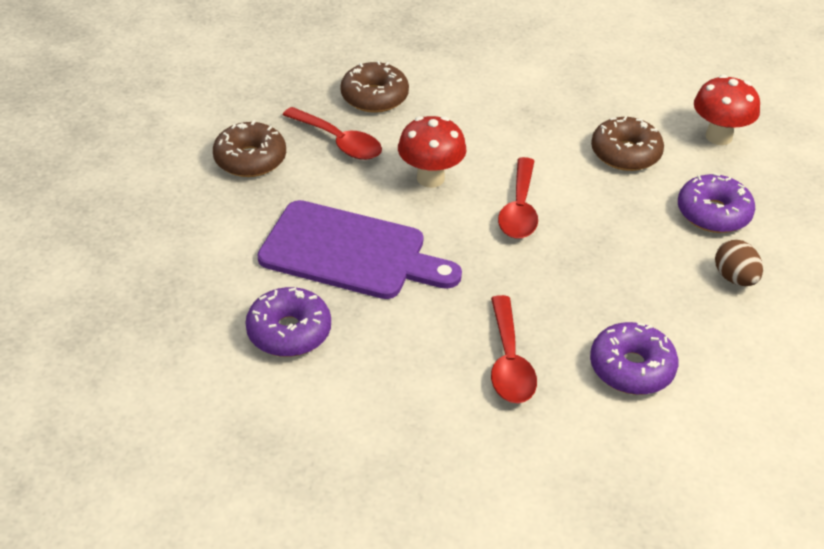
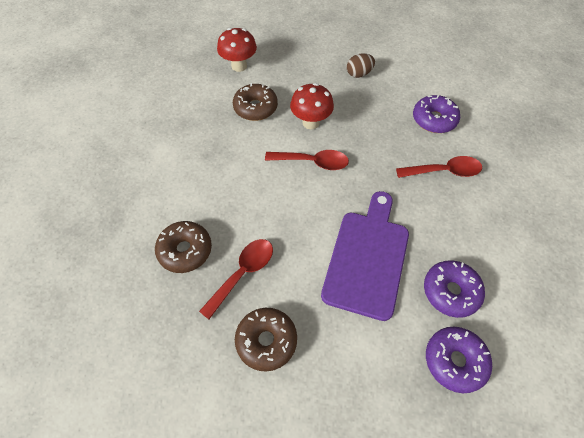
camera: 90 degrees left, 15 degrees up
red mushroom [398,116,466,188] -> red mushroom moved to [290,83,334,129]
purple donut [678,173,755,233] -> purple donut moved to [426,327,492,393]

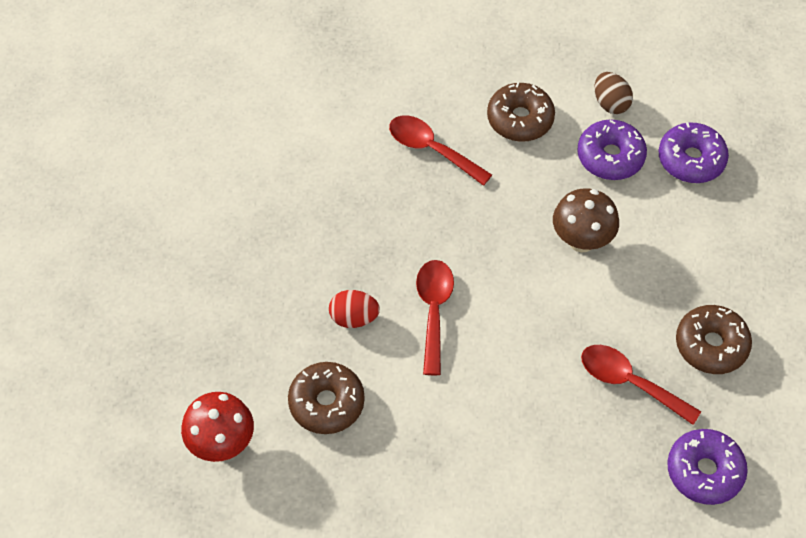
camera: 95 degrees left, 0 degrees up
brown donut [155,221,212,273] -> brown donut moved to [487,82,555,142]
red mushroom [290,83,334,129] -> red egg [329,290,380,328]
purple cutting board [321,191,409,321] -> brown mushroom [553,188,619,252]
brown egg [347,53,375,78] -> brown egg moved to [595,72,633,114]
red spoon [396,156,482,178] -> red spoon turned 45 degrees counterclockwise [389,116,492,186]
purple donut [413,95,460,133] -> purple donut moved to [667,429,748,505]

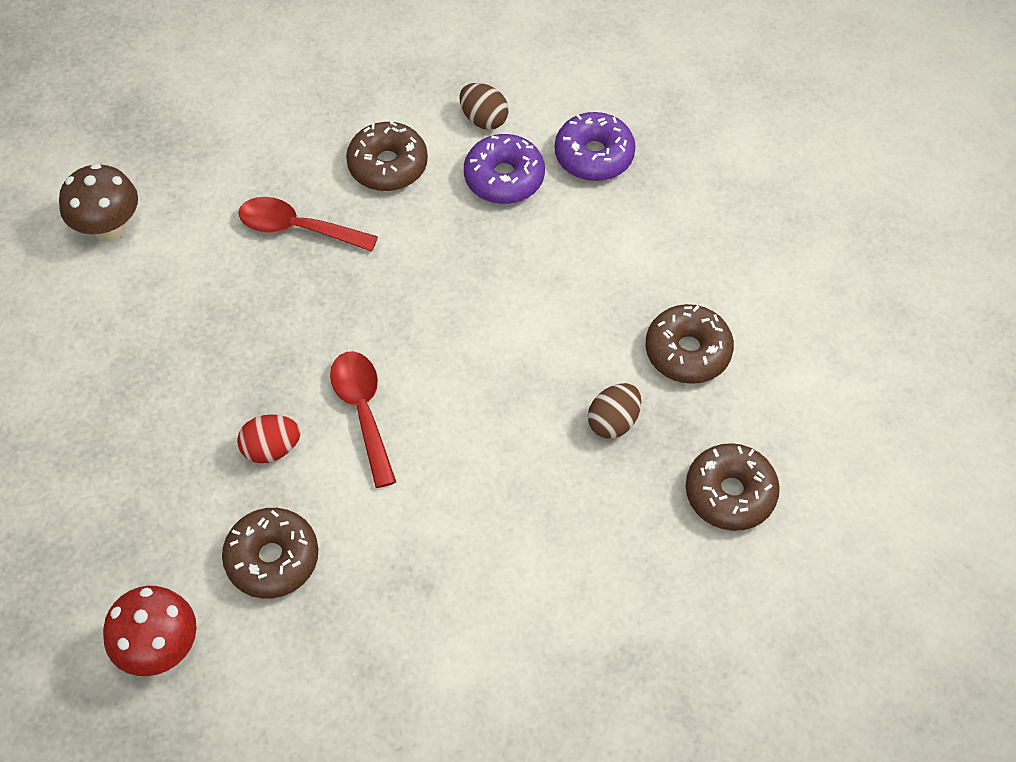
camera: 20 degrees left, 0 degrees up
brown mushroom [553,188,619,252] -> brown mushroom moved to [59,163,138,242]
red spoon [581,345,701,425] -> brown egg [588,383,641,439]
purple donut [667,429,748,505] -> brown donut [686,443,780,531]

